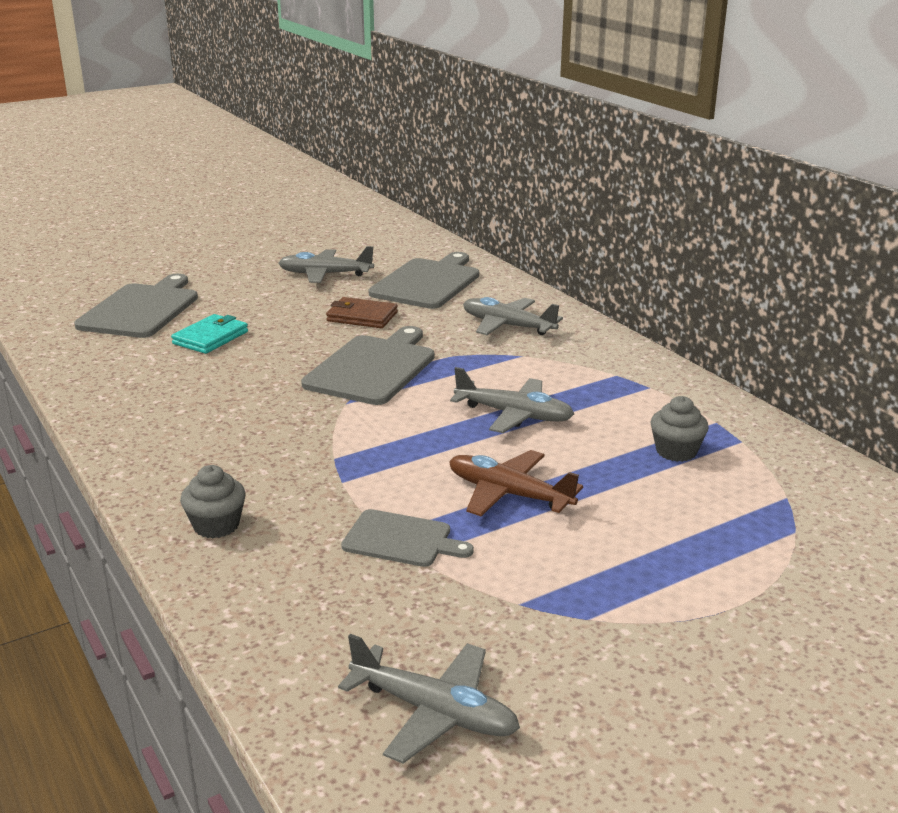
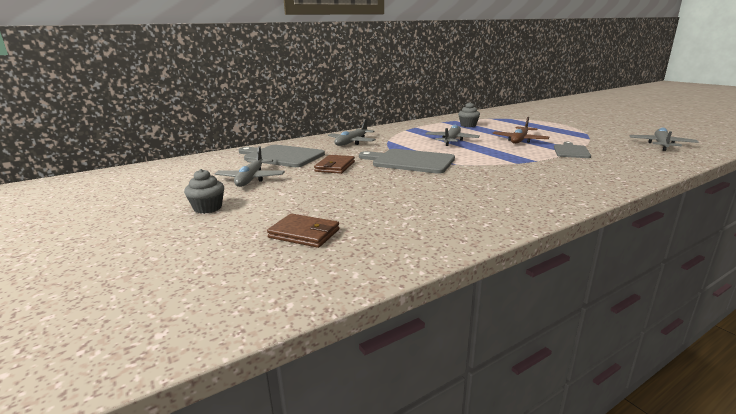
camera: 90 degrees left, 5 degrees down
grey cutting board [74,274,198,338] -> brown wallet [267,213,339,248]
turquoise wallet [171,314,248,354] -> none
grey cupcake [180,465,246,538] -> grey cupcake moved to [184,169,224,214]

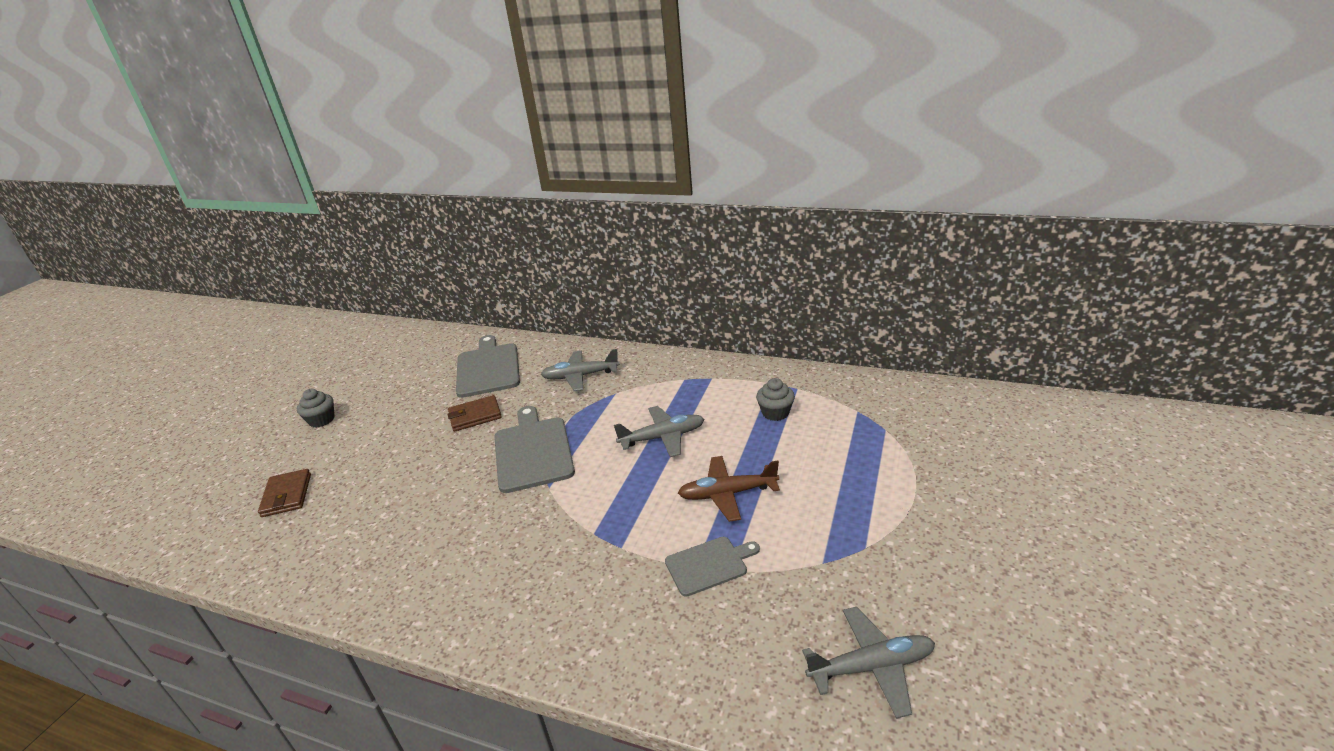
camera: 55 degrees right, 10 degrees up
grey plane [215,146,285,187] -> none

